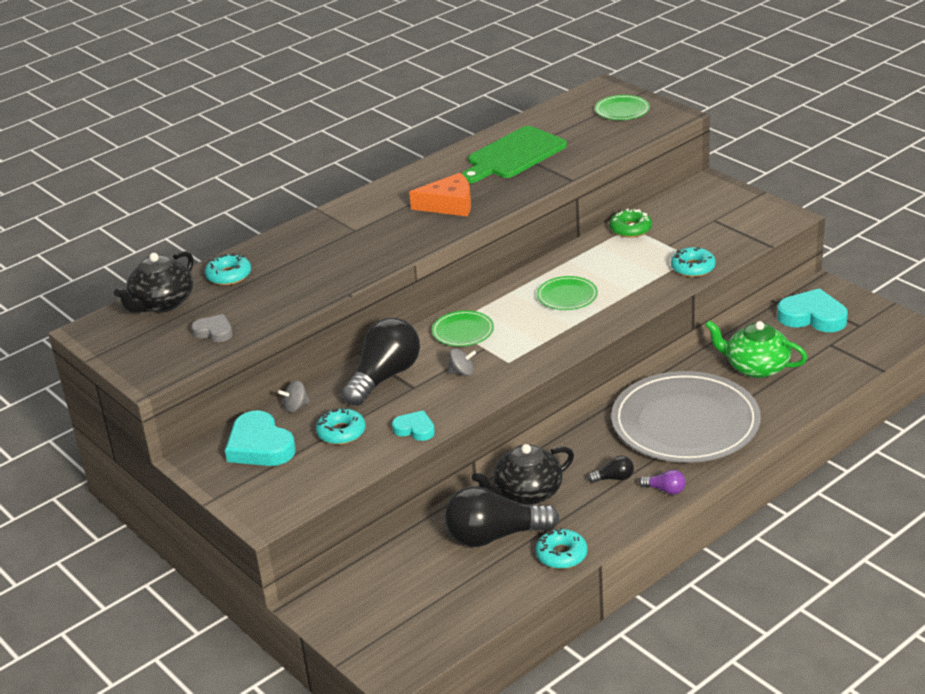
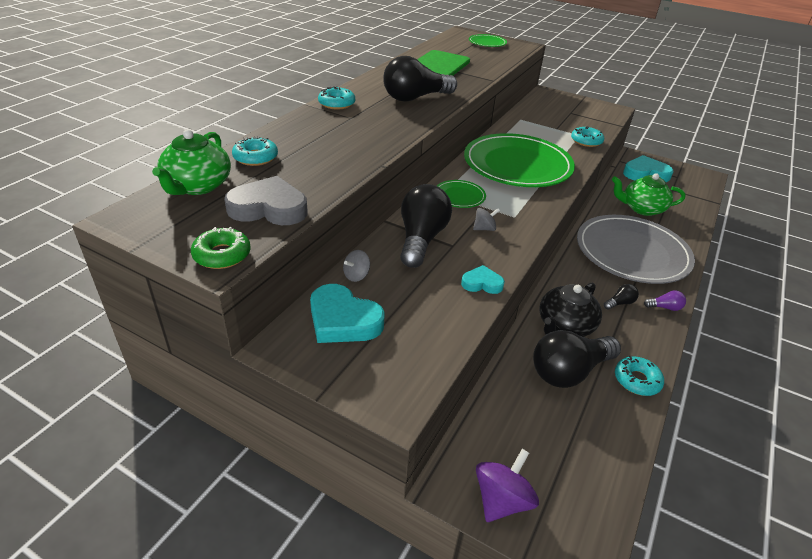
camera: 25 degrees left, 5 degrees up
black teapot [114,251,194,313] -> green teapot [152,129,231,195]
grey heart [191,314,233,342] -> grey heart [224,176,308,225], size x1.77
turquoise donut [316,407,366,445] -> turquoise donut moved to [318,86,355,110]
orange cheese [409,173,471,216] -> black light bulb [383,56,457,102]
green plate [537,276,598,310] -> green plate [464,133,575,187], size x2.30
green donut [610,208,652,238] -> green donut moved to [191,227,251,269]
none -> purple spinning top [476,449,539,522]

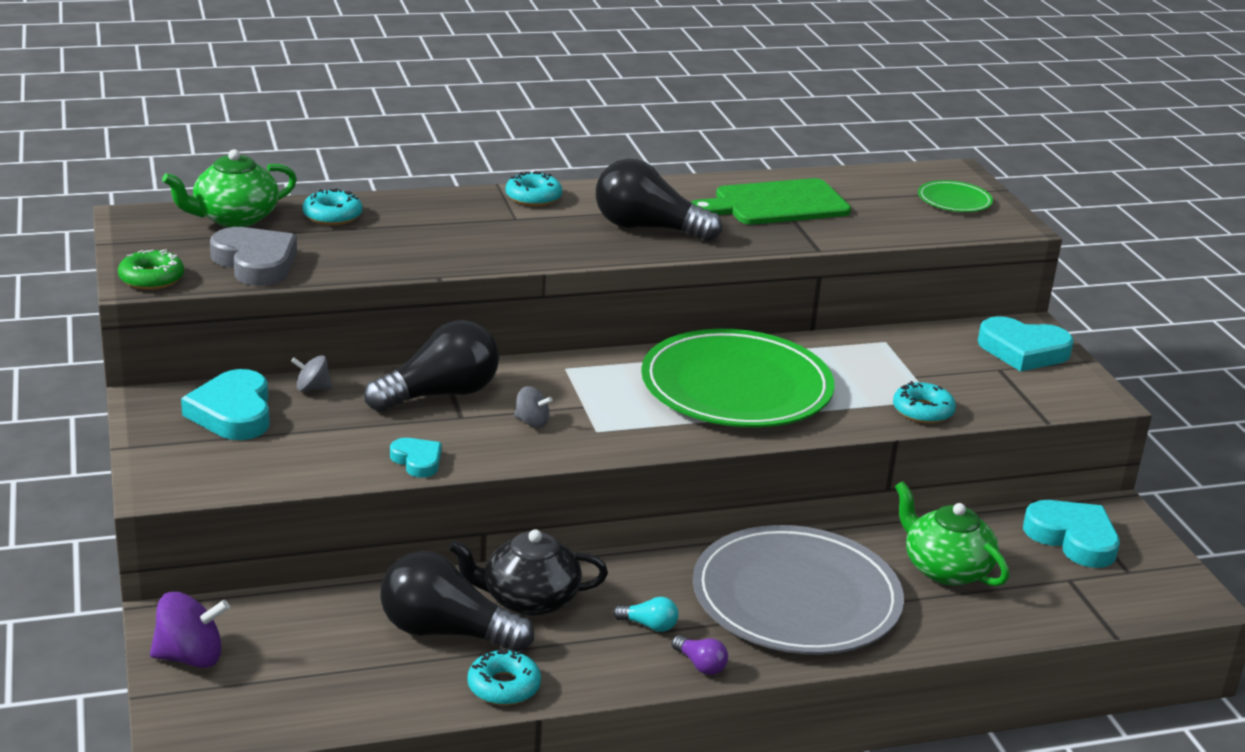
camera: 45 degrees right, 10 degrees down
green plate [437,180,486,208] -> none
black light bulb [604,284,639,310] -> turquoise light bulb [613,597,678,632]
none -> turquoise heart [978,316,1074,372]

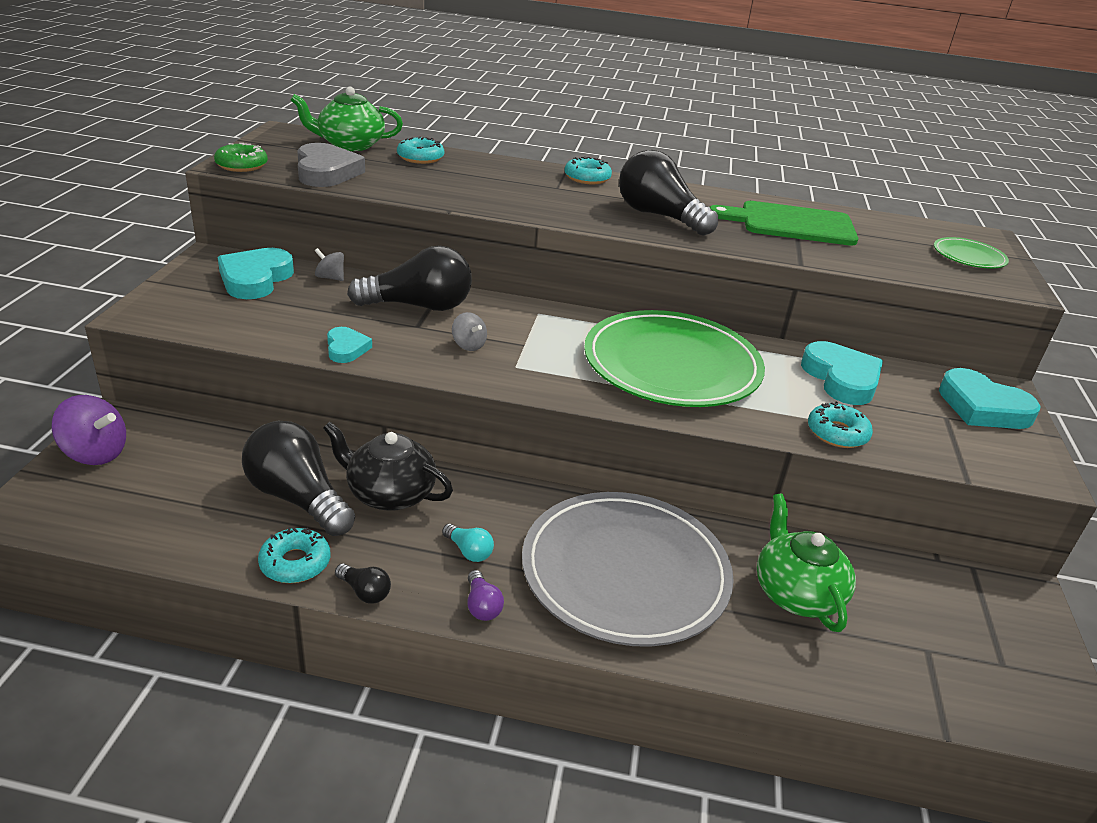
camera: 25 degrees right, 5 degrees up
turquoise heart [1023,500,1120,568] -> turquoise heart moved to [801,341,883,405]
none -> black light bulb [335,564,391,604]

